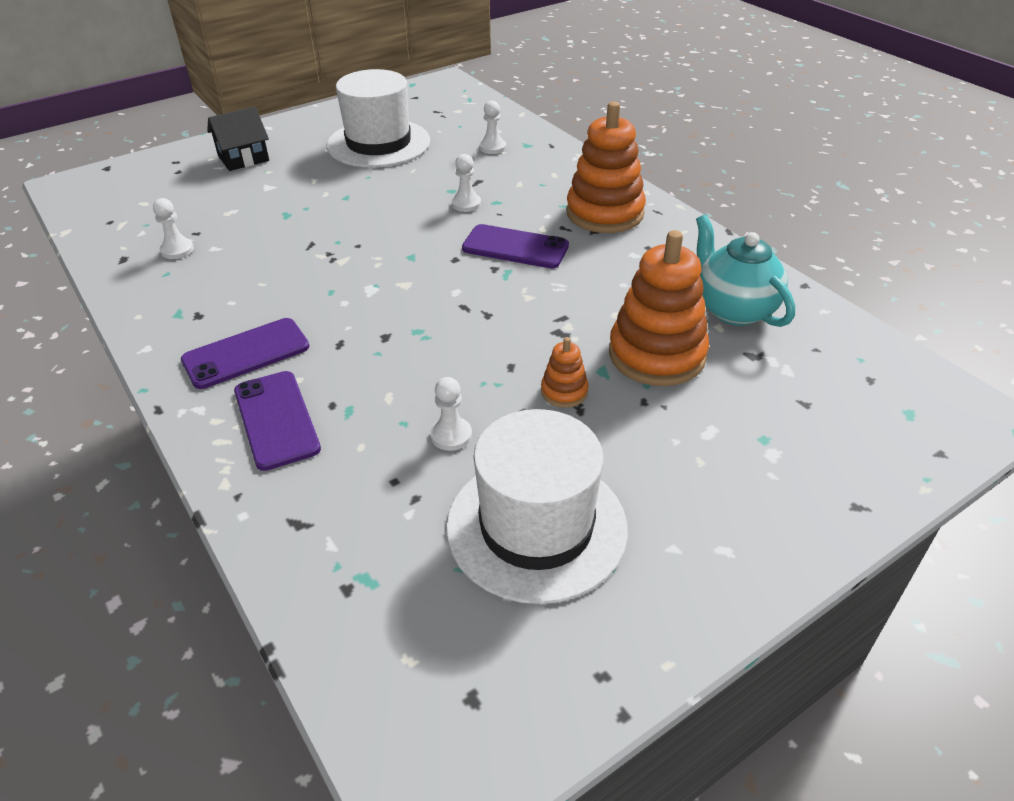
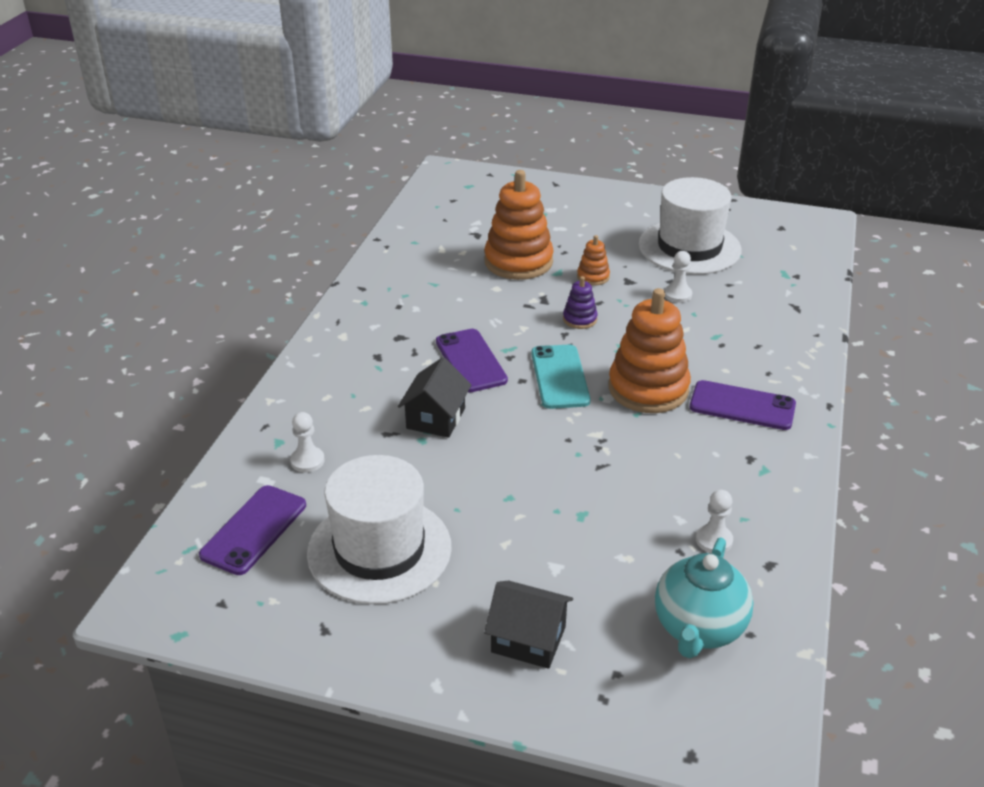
camera: 130 degrees left, 5 degrees down
purple phone [234,371,321,471] -> purple phone moved to [199,485,306,575]
white pawn [451,154,481,212] -> black house [398,357,472,438]
orange stacking toy [566,102,646,233] -> orange stacking toy moved to [609,288,691,413]
turquoise teapot [696,215,795,327] -> turquoise teapot moved to [655,537,754,658]
none -> turquoise phone [531,345,590,409]
none -> purple stacking toy [563,276,598,329]

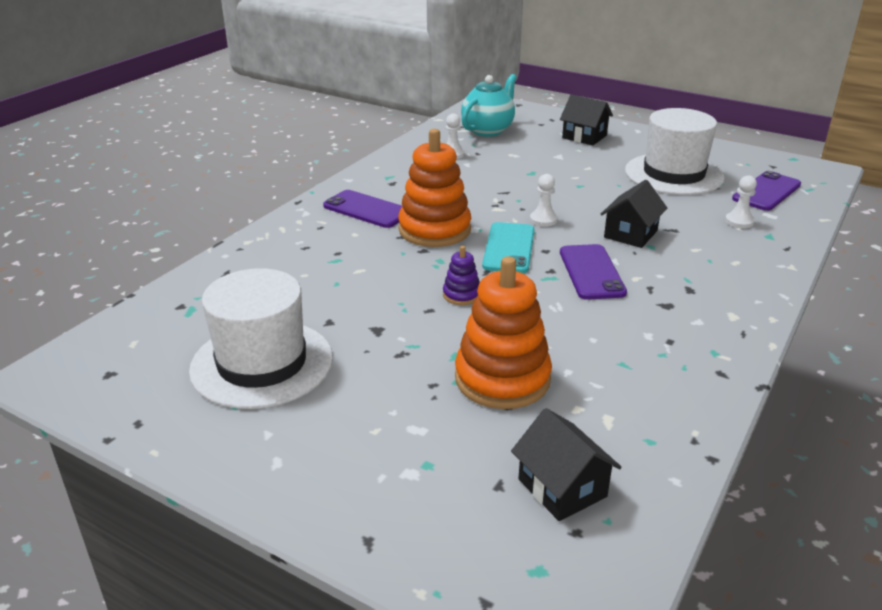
camera: 165 degrees left, 5 degrees down
orange stacking toy [577,235,610,286] -> none
white pawn [664,251,692,303] -> white pawn moved to [530,174,558,227]
none -> black house [511,408,622,521]

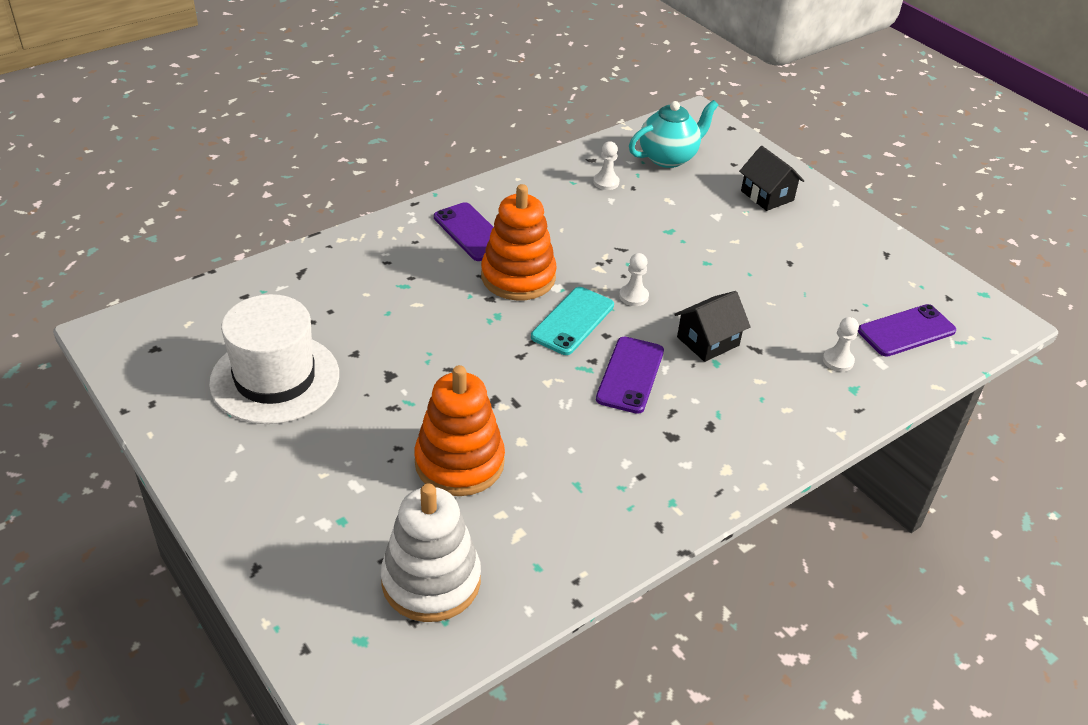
camera: 20 degrees right, 10 degrees up
purple stacking toy [443,246,479,305] -> none
black house [511,408,622,521] -> white stacking toy [381,484,481,622]
white hat [625,108,725,195] -> none

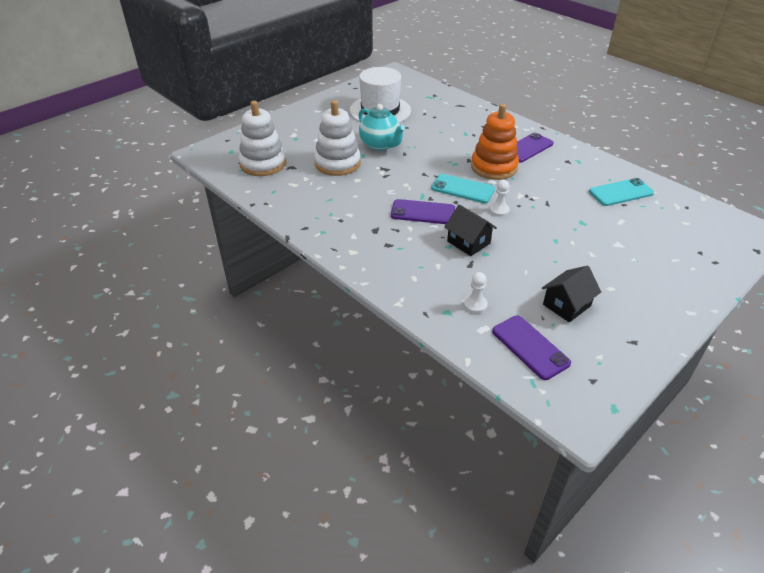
camera: 85 degrees right, 0 degrees up
orange stacking toy [414,365,505,496] -> white stacking toy [314,100,361,176]
white pawn [593,141,620,190] -> turquoise phone [589,178,654,206]
turquoise teapot [629,100,718,168] -> turquoise teapot moved to [358,104,405,151]
black house [739,146,804,211] -> black house moved to [542,266,601,322]

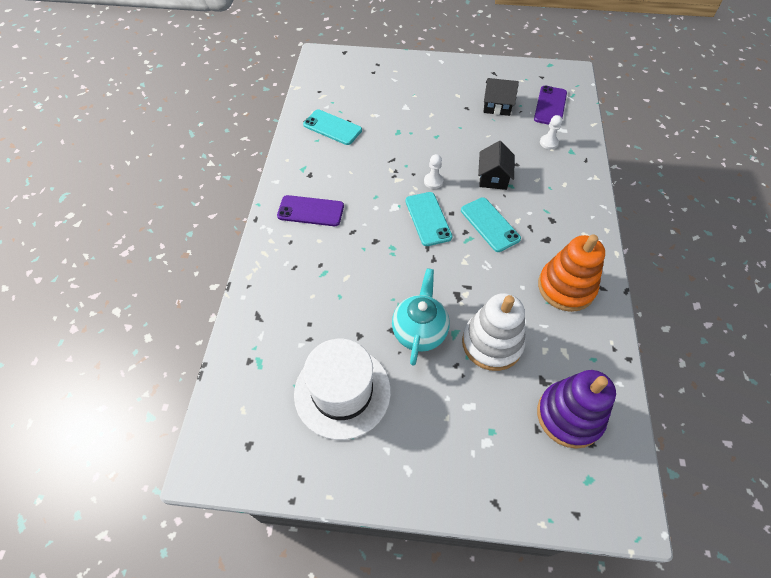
camera: 130 degrees left, 15 degrees up
white stacking toy [239,101,286,176] -> purple stacking toy [537,370,616,449]
purple phone [391,199,455,224] -> turquoise phone [461,197,521,252]
orange stacking toy [471,104,519,180] -> orange stacking toy moved to [538,234,605,312]

